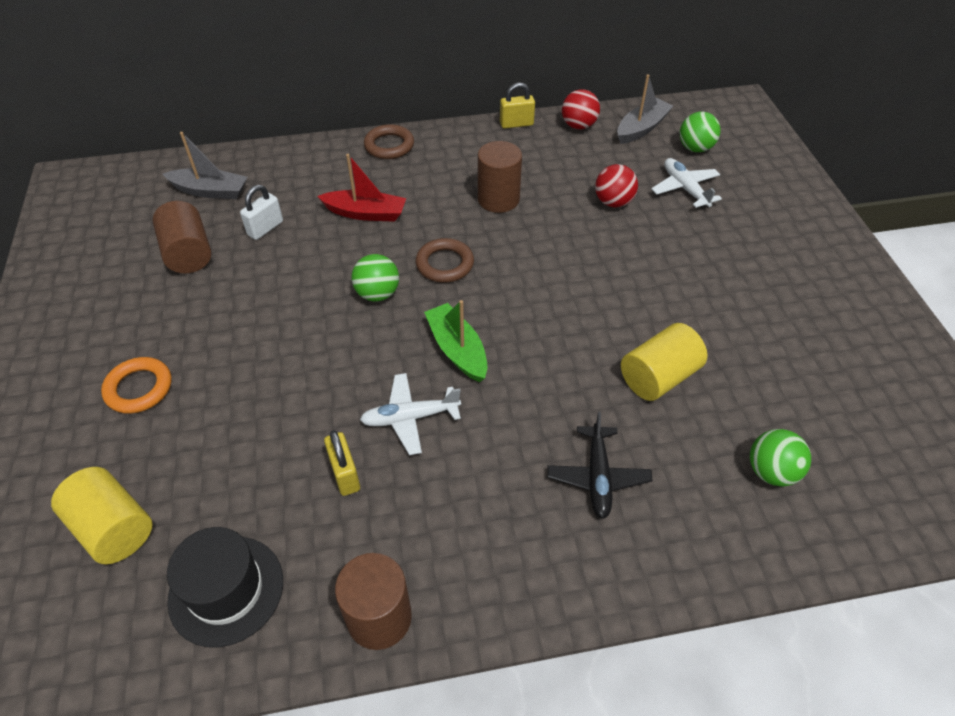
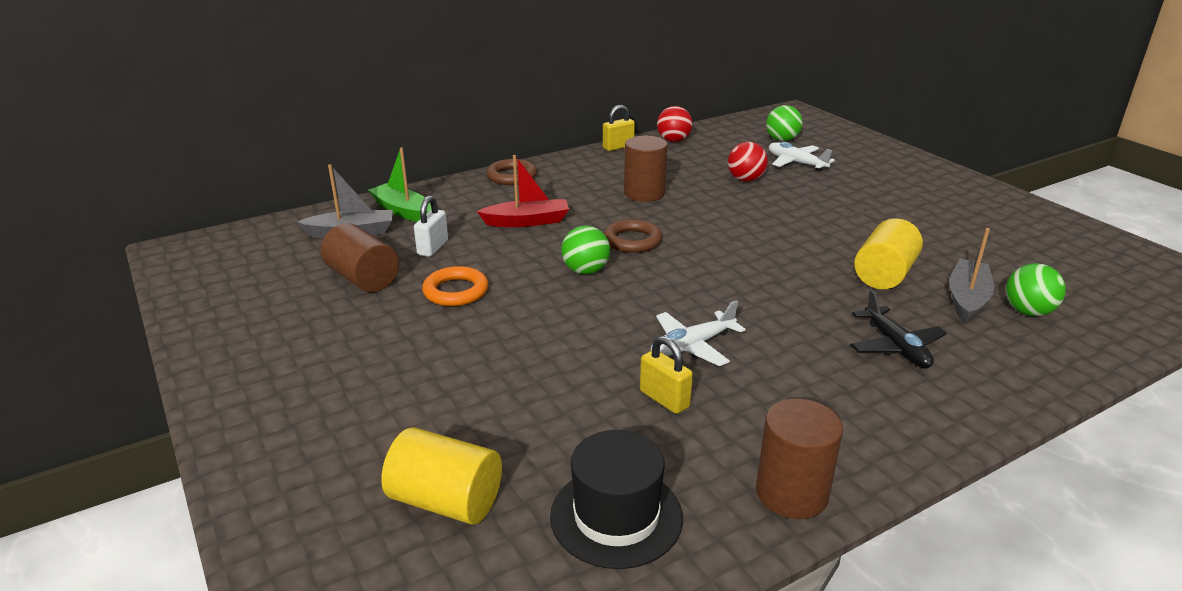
camera: 20 degrees left, 20 degrees down
orange ring [101,357,172,414] -> orange ring moved to [422,266,488,306]
green boat [424,300,487,382] -> green boat moved to [368,148,432,222]
grey boat [617,74,673,144] -> grey boat moved to [949,228,994,323]

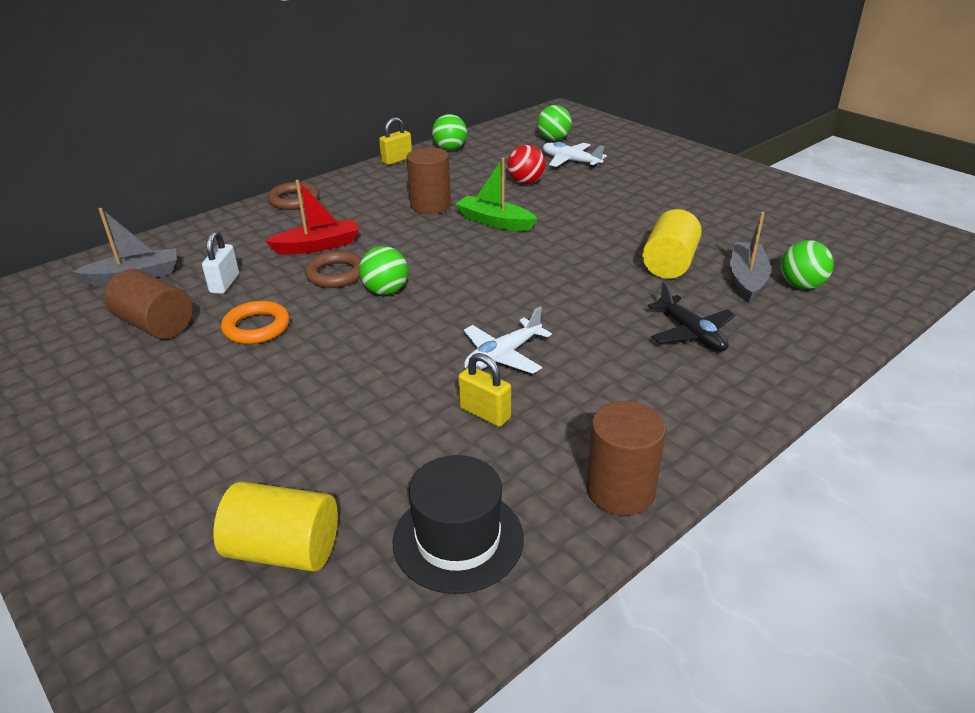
camera: 10 degrees left, 5 degrees up
green boat [368,148,432,222] -> green boat moved to [456,158,537,231]
brown ring [604,219,662,253] -> brown ring moved to [305,251,362,288]
red ball [657,106,693,142] -> green ball [432,114,467,150]

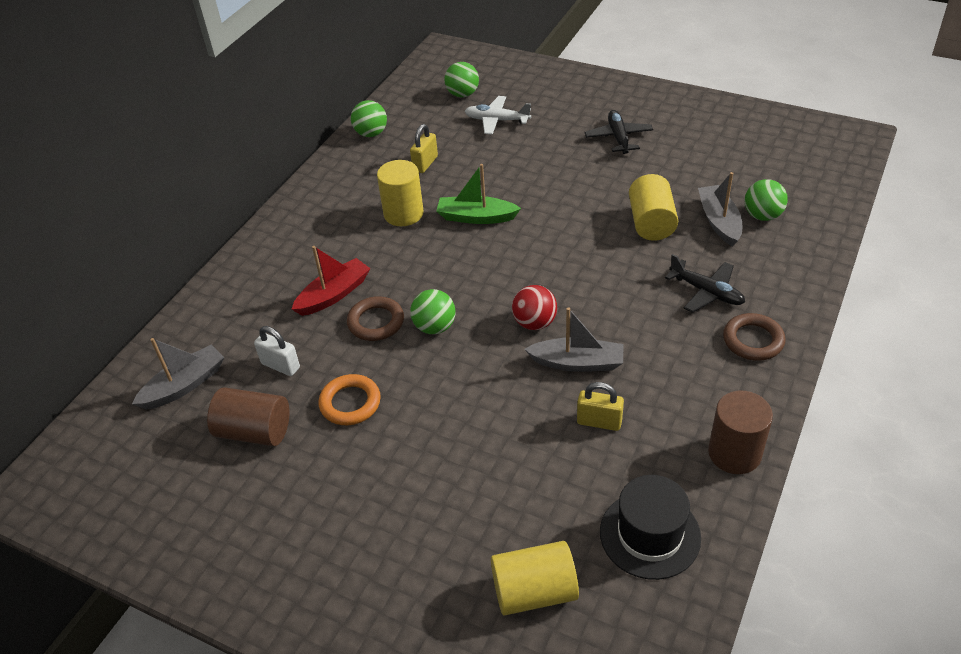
camera: 20 degrees left, 10 degrees up
white padlock [202,231,239,294] -> white padlock turned 45 degrees counterclockwise [254,326,300,376]
brown ring [268,182,320,210] -> brown ring moved to [723,313,786,361]
yellow padlock [379,117,412,165] -> yellow padlock moved to [410,124,438,173]
brown cylinder [406,147,451,214] -> yellow cylinder [377,160,424,226]
white plane [464,307,552,374] -> grey boat [524,307,623,372]
red ball [507,145,546,184] -> red ball moved to [512,285,557,330]
none -> black plane [585,110,653,154]

